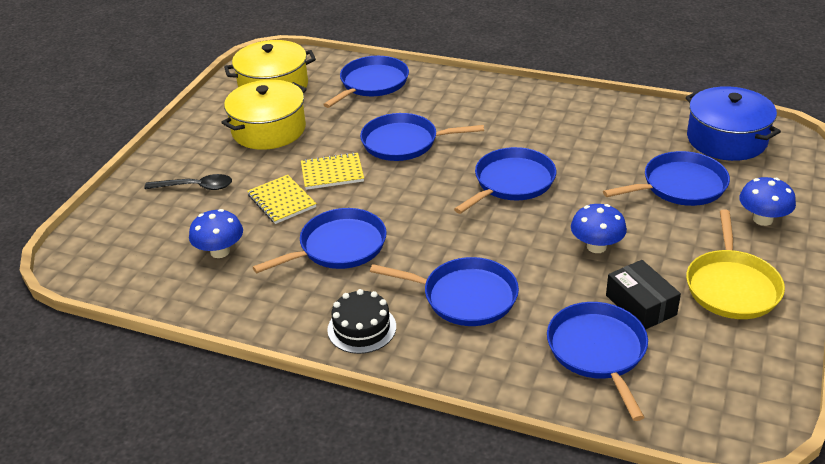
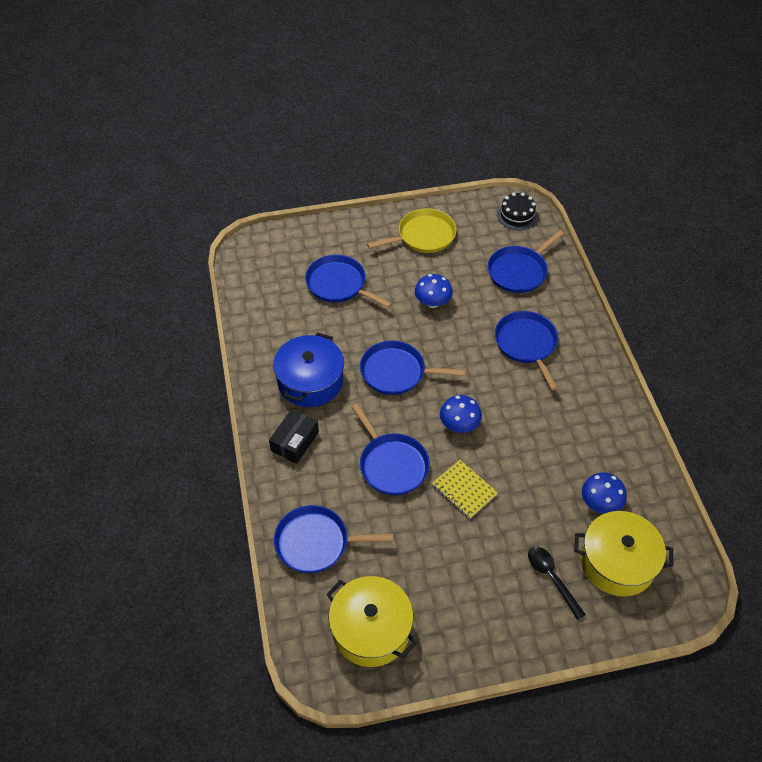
camera: 125 degrees left, 15 degrees up
yellow pot [221,80,307,150] -> yellow pot moved to [574,511,673,596]
yellow notebook [247,175,317,224] -> none
blue pan [253,208,387,273] -> none
black cake [327,289,396,354] -> black cake moved to [497,192,538,230]
black box [606,260,681,330] -> black box moved to [269,409,319,464]
blue pot [686,86,781,161] -> blue pot moved to [273,332,344,407]
blue mushroom [739,177,796,226] -> blue mushroom moved to [440,395,482,433]

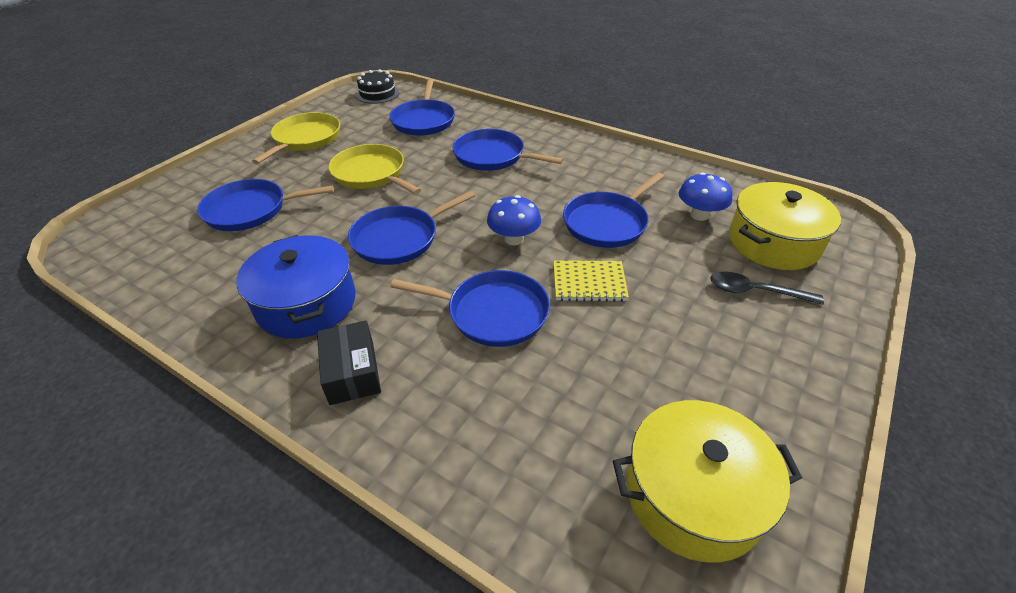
camera: 45 degrees left, 10 degrees down
blue pan [274,505,394,573] -> blue pan moved to [563,172,664,248]
blue mushroom [415,274,453,308] -> yellow pan [328,144,421,194]

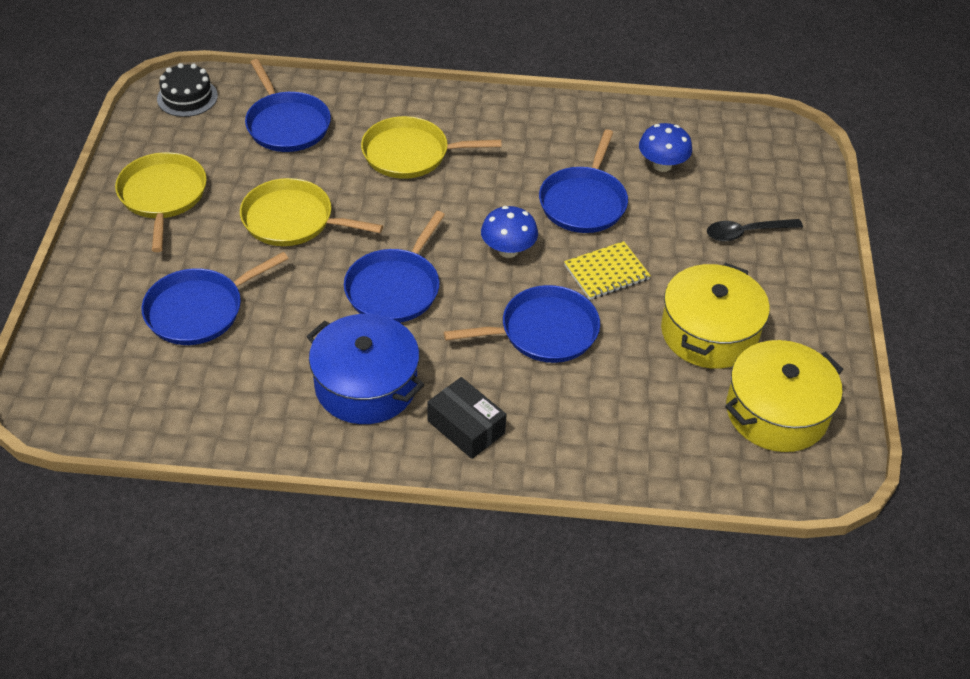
camera: 30 degrees left, 5 degrees up
blue pan [453,129,564,171] -> yellow pan [361,116,502,179]
yellow pot [729,182,841,270] -> yellow pot moved to [661,263,770,369]

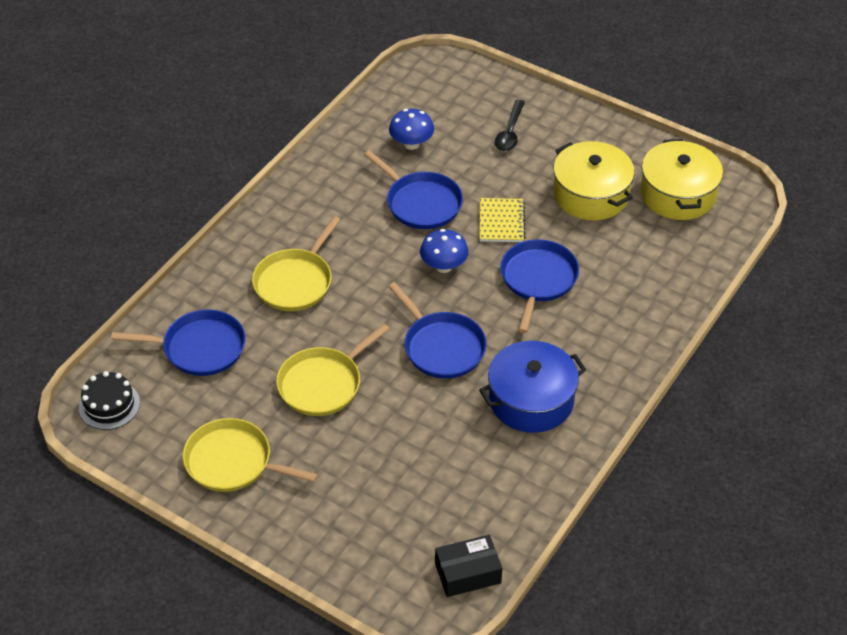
camera: 60 degrees left, 0 degrees up
blue pan [141,252,289,345] -> none
black box [428,377,507,459] -> black box moved to [435,535,502,597]

